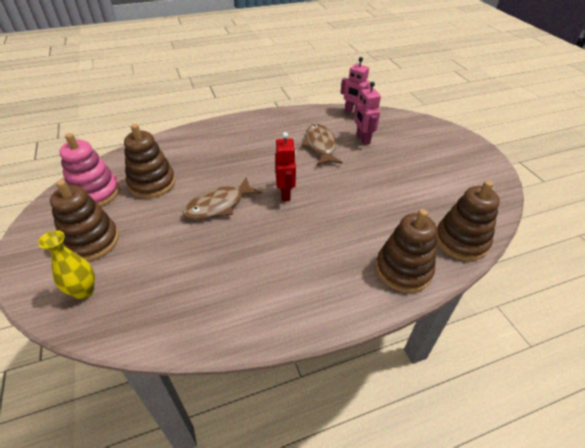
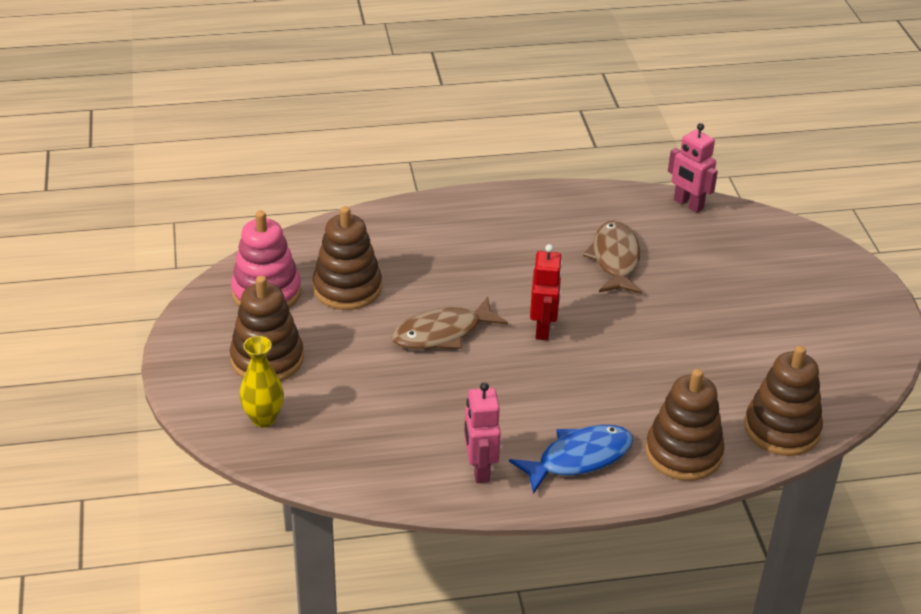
camera: 10 degrees right, 5 degrees down
pink robot [355,82,381,145] -> pink robot moved to [464,382,501,483]
none -> blue fish [509,425,634,494]

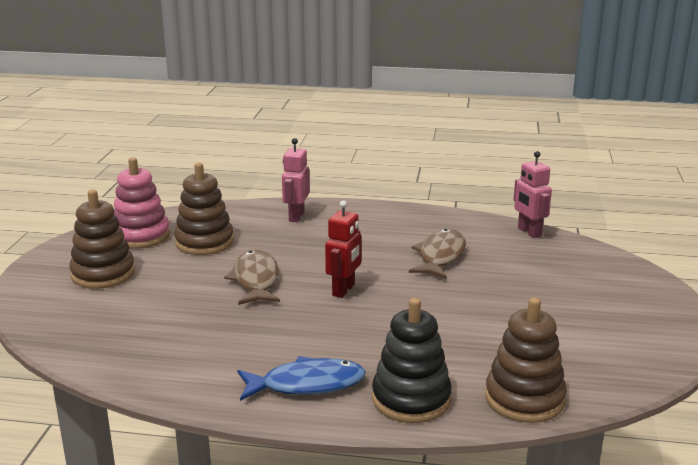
camera: 20 degrees right, 15 degrees down
yellow vase [239,336,284,427] -> none
brown fish [391,297,508,350] -> brown fish turned 90 degrees clockwise [224,250,280,305]
pink robot [464,382,501,483] -> pink robot moved to [282,138,310,222]
brown stacking toy [645,369,725,481] -> black stacking toy [372,298,452,423]

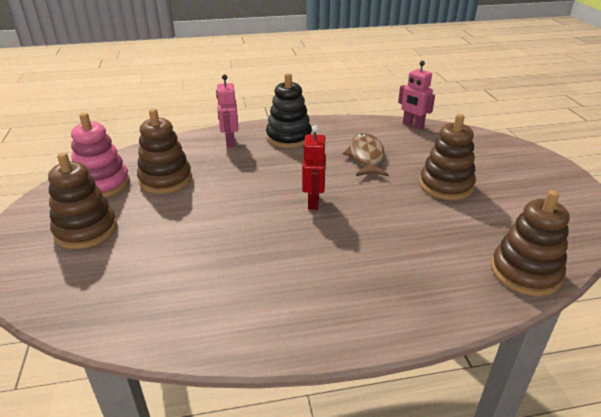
camera: 20 degrees left, 10 degrees up
brown fish [224,250,280,305] -> none
blue fish [237,356,366,401] -> none
black stacking toy [372,298,452,423] -> black stacking toy moved to [266,73,312,148]
none -> brown stacking toy [419,114,476,200]

